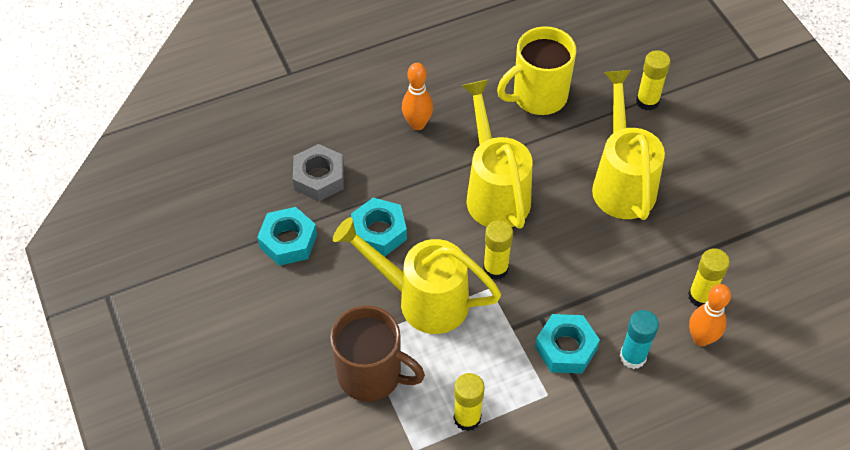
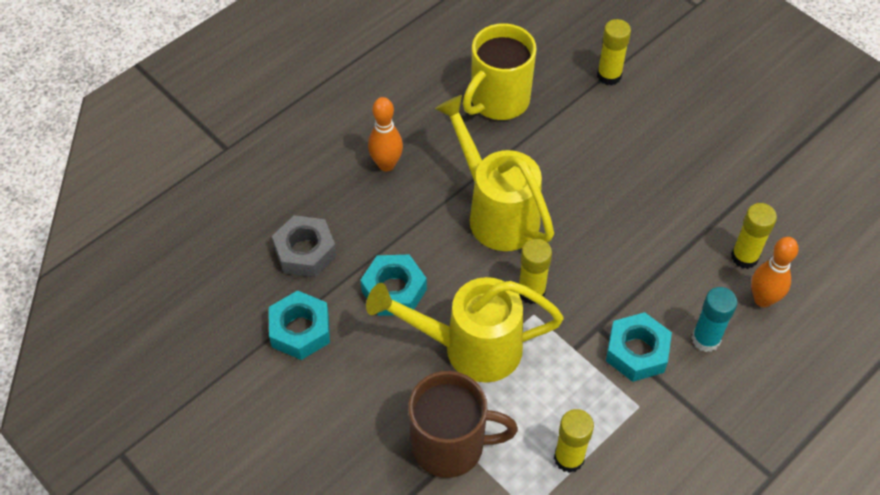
camera: 20 degrees left, 0 degrees up
yellow watering can [592,70,665,220] -> none

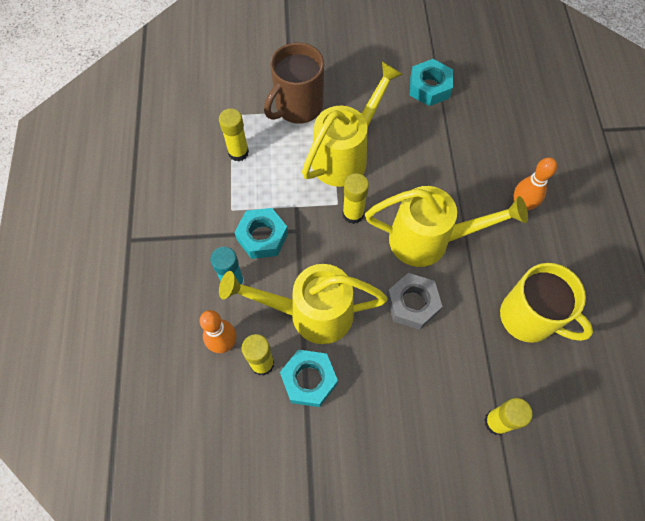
camera: 130 degrees right, 10 degrees up
grey nut [272,215,337,278] -> grey nut moved to [387,273,443,330]
turquoise nut [360,255,427,316] -> turquoise nut moved to [280,350,338,407]
yellow mug [463,23,537,120] -> yellow mug turned 135 degrees clockwise [500,263,593,343]
none -> yellow watering can [219,264,388,344]

